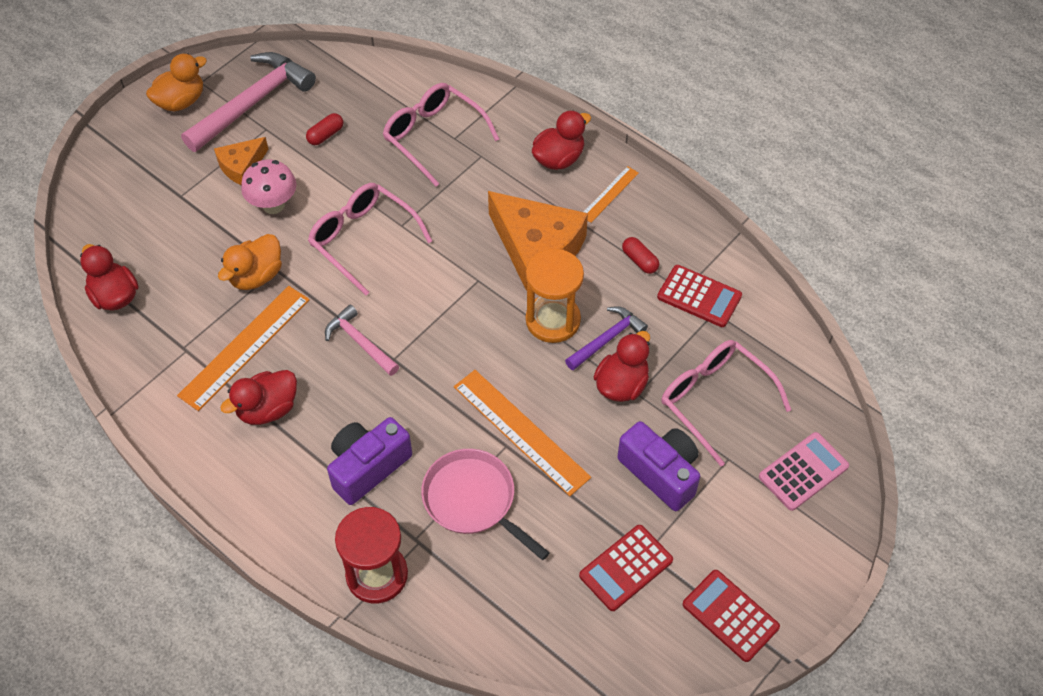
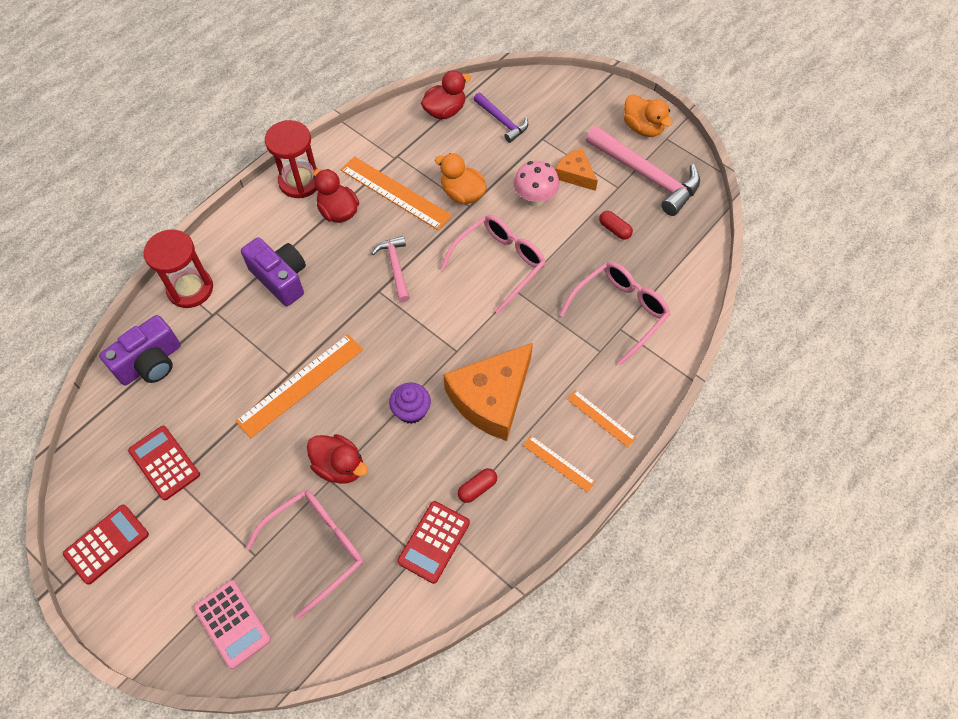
camera: 90 degrees right, 5 degrees up
pink hammer [325,305,399,376] -> pink hammer turned 60 degrees counterclockwise [371,236,410,302]
pink pan [421,449,550,560] -> none
orange hourglass [526,249,584,343] -> purple cupcake [389,383,431,424]
red duck [532,110,591,170] -> orange ruler [567,390,636,447]
purple hammer [565,306,648,370] -> purple hammer moved to [474,93,528,143]
purple camera [617,421,700,511] -> purple camera moved to [99,315,181,386]
none -> red hourglass [265,120,318,198]

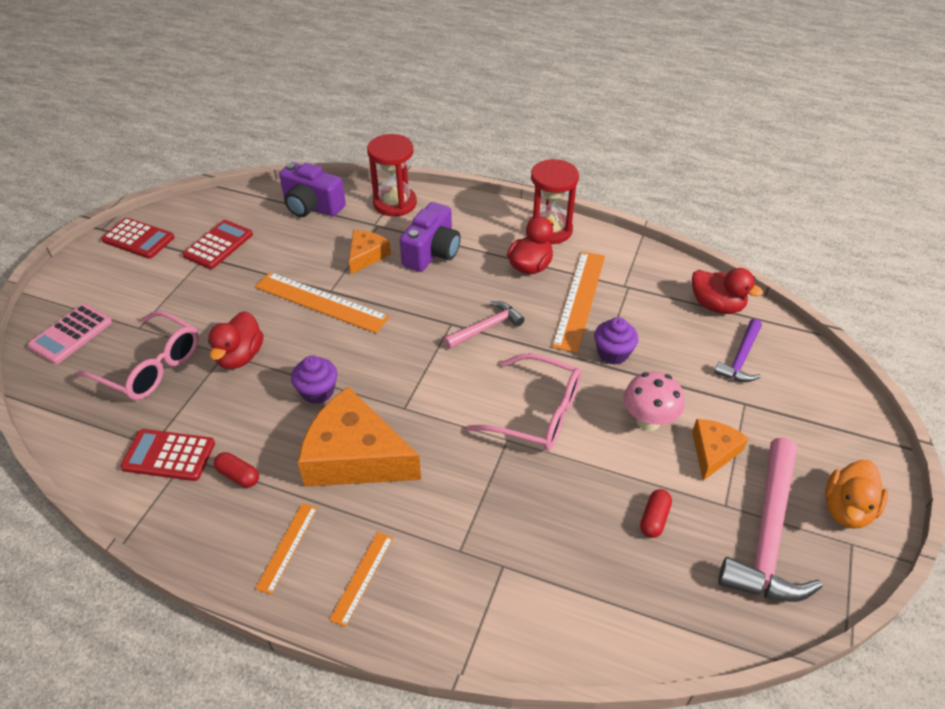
camera: 70 degrees right, 15 degrees down
orange duck [435,153,487,204] -> purple cupcake [594,317,638,365]
pink glasses [559,262,670,366] -> none
none -> orange cheese [349,230,391,274]

